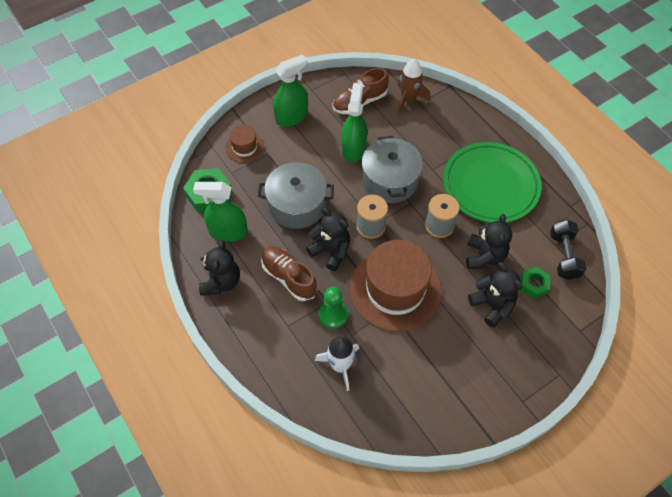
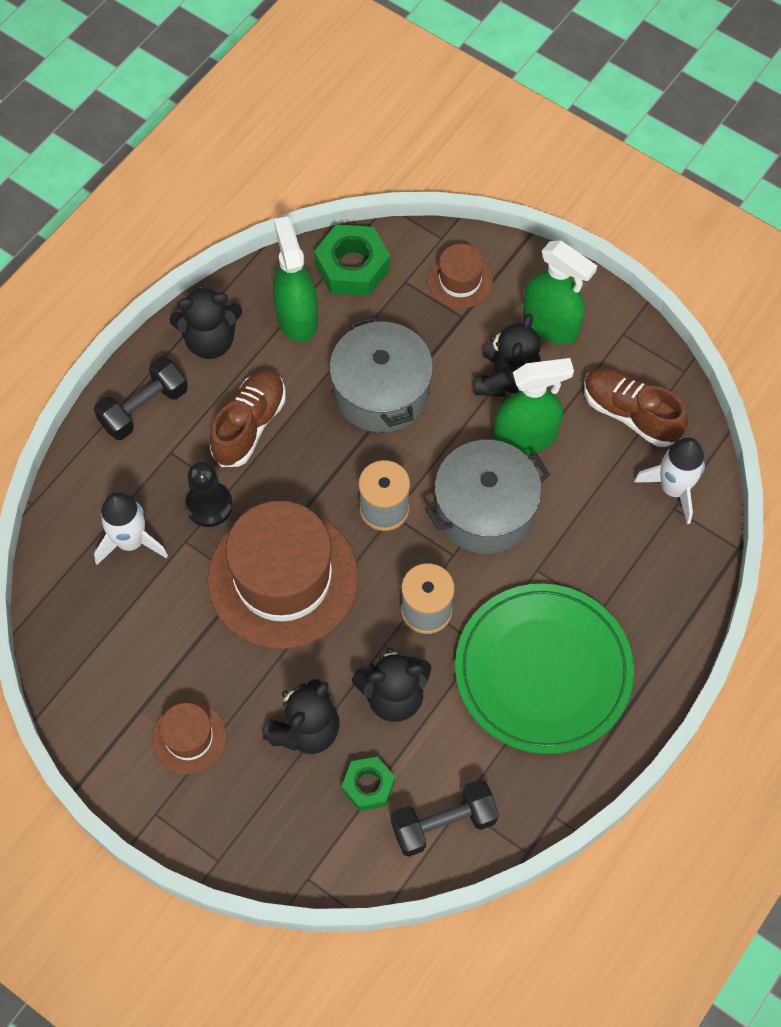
camera: 70 degrees right, 5 degrees up
black teddy bear [306,208,350,271] -> black teddy bear moved to [474,313,541,397]
green pawn [318,287,348,329] -> black pawn [185,461,233,527]
brown rocket [397,59,430,114] -> white rocket [634,437,705,524]
none -> black dumbbell [94,356,188,440]
none -> brown hat [152,702,226,774]

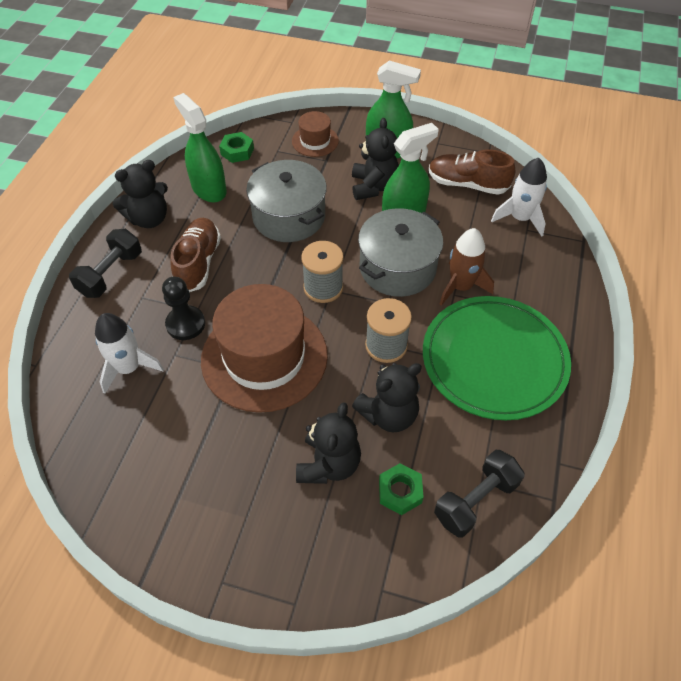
camera: 20 degrees left, 10 degrees down
brown hat [152,702,226,774] -> none
green nut [314,225,390,296] -> green nut [219,132,254,163], size x0.62
none -> brown rocket [440,228,494,306]

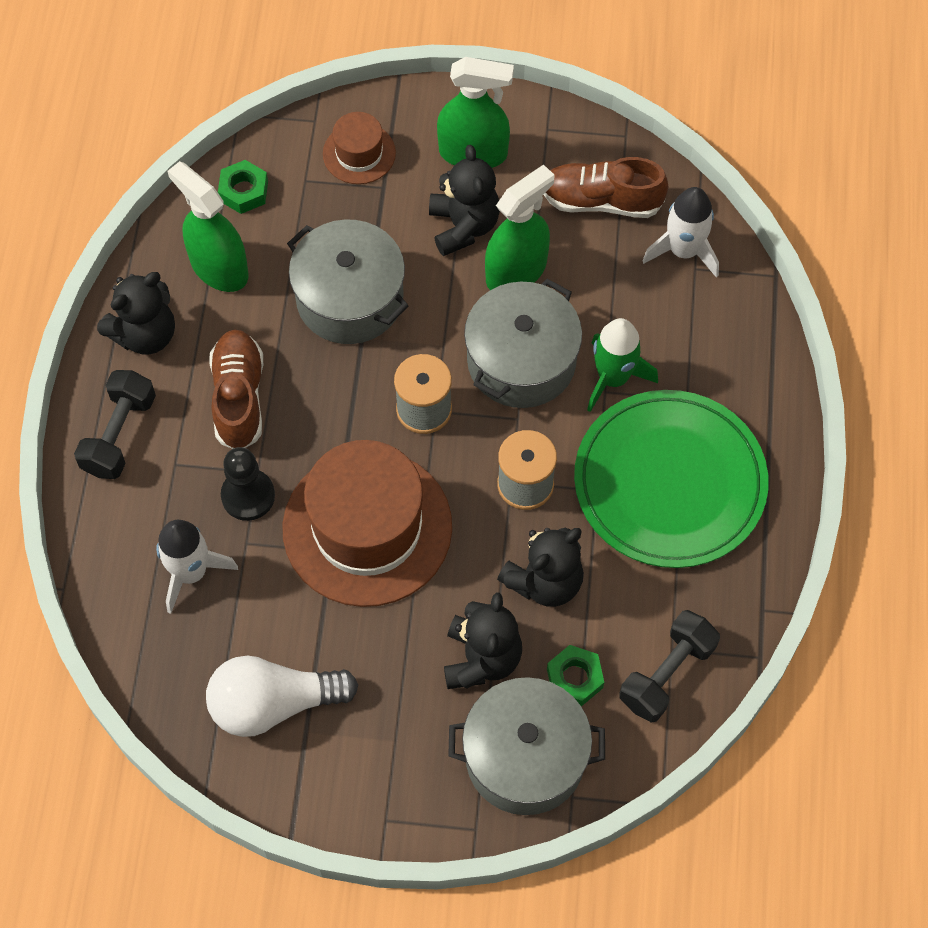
camera: 10 degrees left, 10 degrees up
brown rocket [440,228,494,306] -> green rocket [587,318,658,412]
none -> white light bulb [206,656,358,737]
none -> grey pot [448,677,605,815]

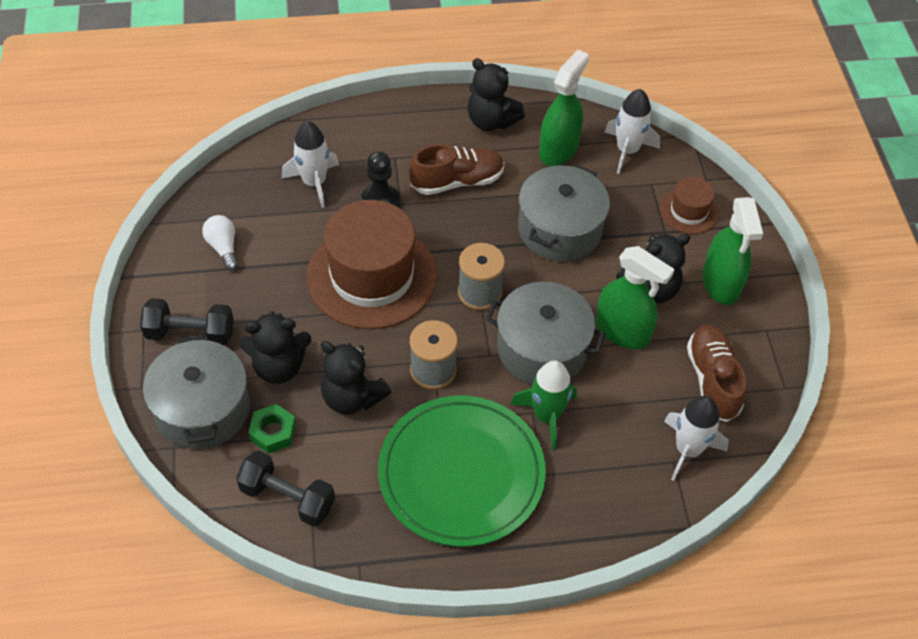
camera: 75 degrees right, 10 degrees down
black dumbbell [74,370,156,479] -> black dumbbell moved to [140,298,234,346]
white light bulb [206,656,358,737] -> white light bulb [202,215,238,271], size x0.56
green nut [218,160,268,214] -> white rocket [605,89,660,174]

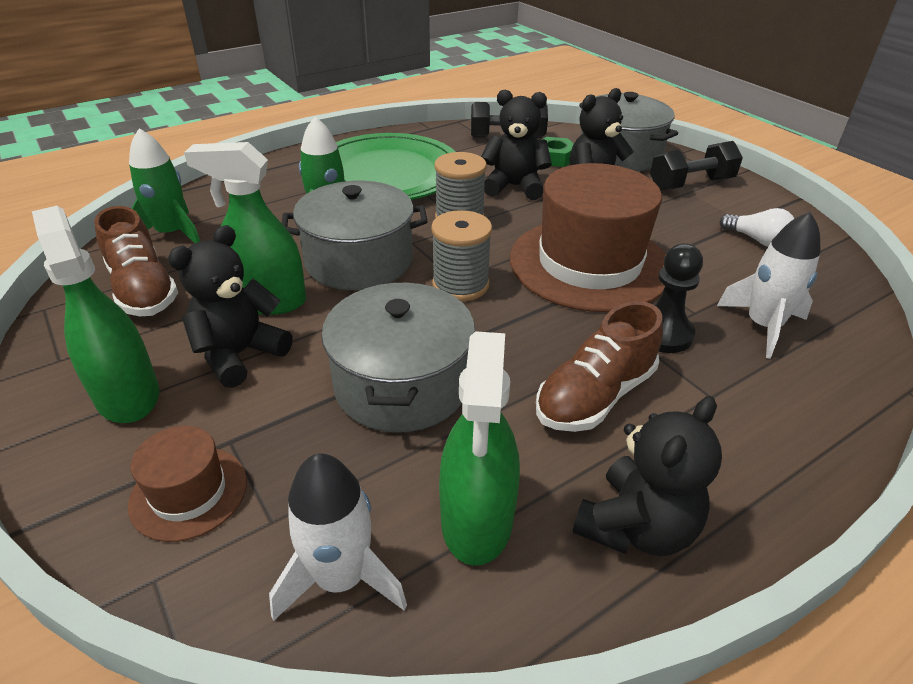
camera: 155 degrees right, 15 degrees down
black teddy bear [467,58,525,131] -> black teddy bear turned 120 degrees clockwise [573,396,722,556]
white rocket [664,396,729,481] -> green rocket [129,128,200,243]

